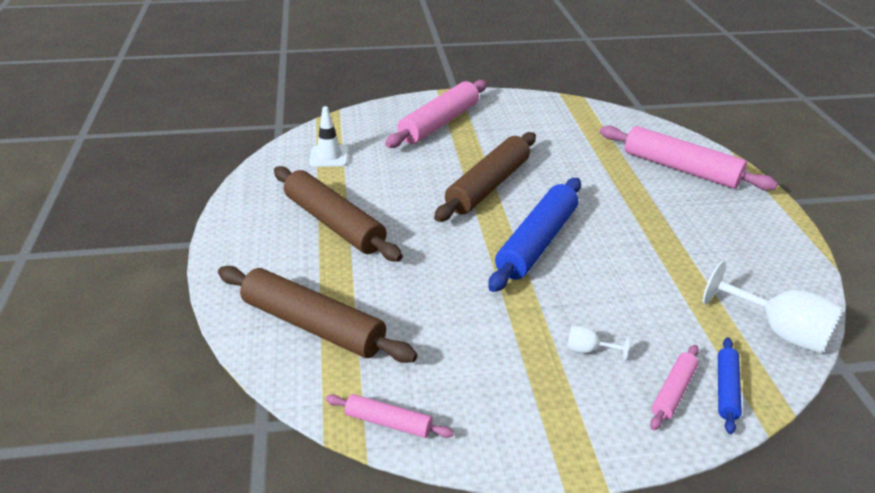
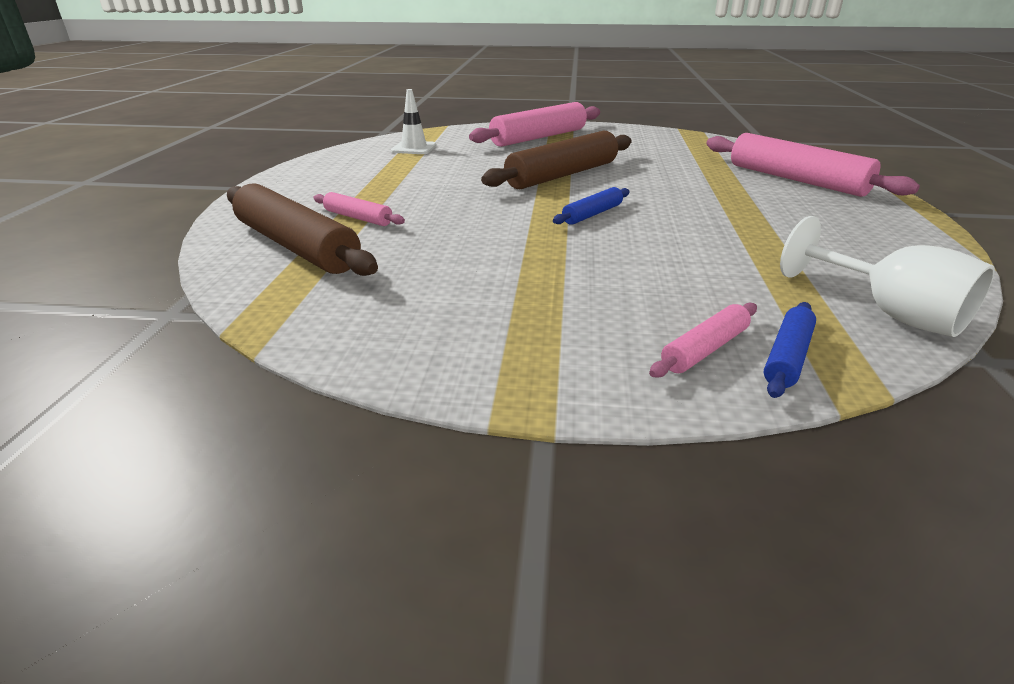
camera: 15 degrees right, 5 degrees down
brown rolling pin [274,166,403,262] -> none
pink rolling pin [326,394,454,438] -> pink rolling pin moved to [313,192,405,226]
blue rolling pin [488,178,581,292] -> blue rolling pin [553,187,630,225], size x0.49
white goblet [567,326,630,361] -> none

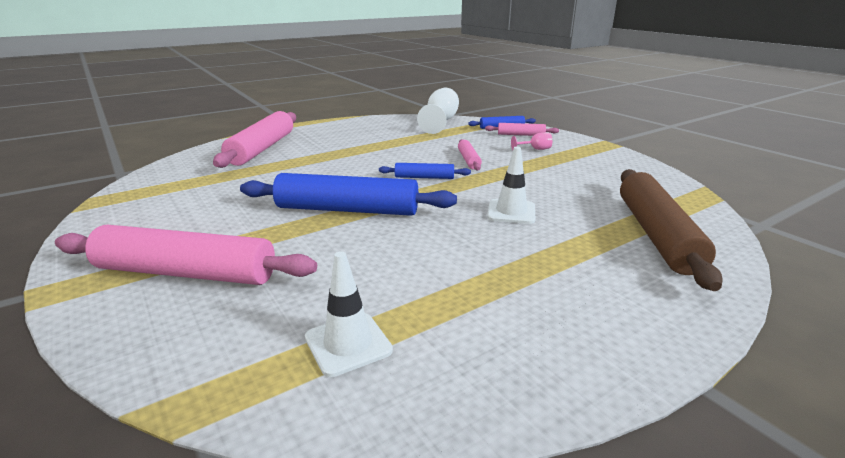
camera: 130 degrees left, 5 degrees down
pink rolling pin [313,192,405,226] -> pink rolling pin moved to [458,139,482,170]
brown rolling pin [481,131,632,189] -> blue rolling pin [240,173,457,216]
none -> white traffic cone [487,147,535,224]
none -> pink goblet [511,132,552,150]

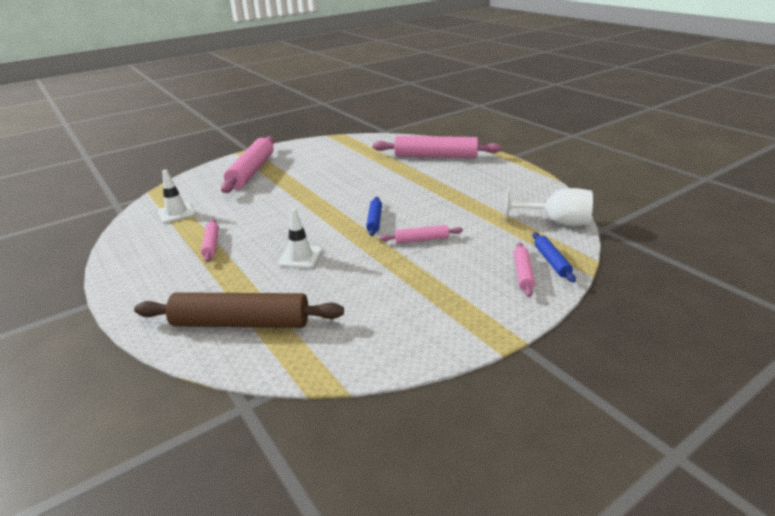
camera: 90 degrees right, 5 degrees up
blue rolling pin [240,173,457,216] -> none
pink goblet [511,132,552,150] -> none
none -> pink rolling pin [201,219,219,262]

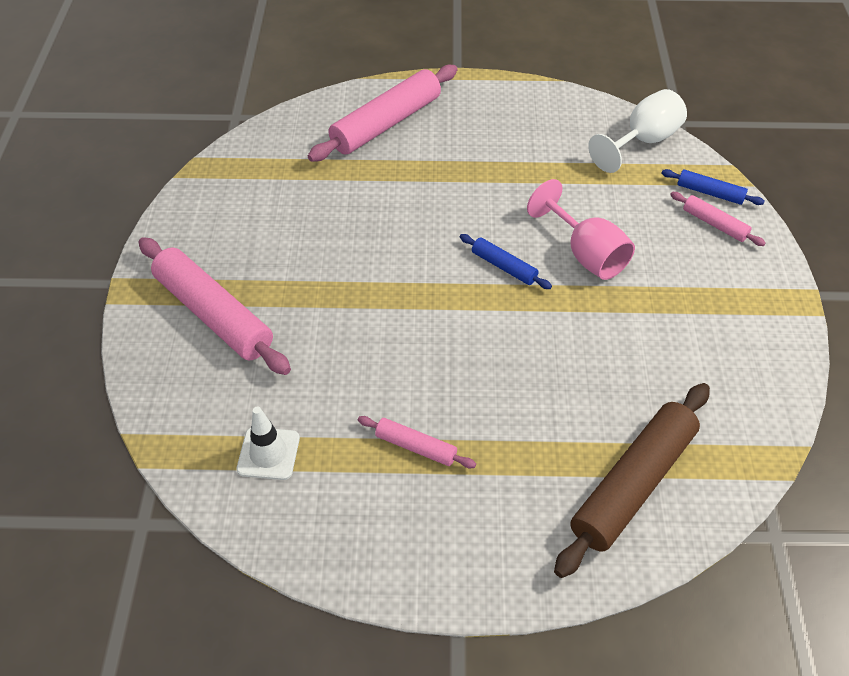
camera: 55 degrees left, 20 degrees up
white traffic cone [278,208,322,269] -> none
pink rolling pin [380,225,463,244] -> pink goblet [527,179,635,280]

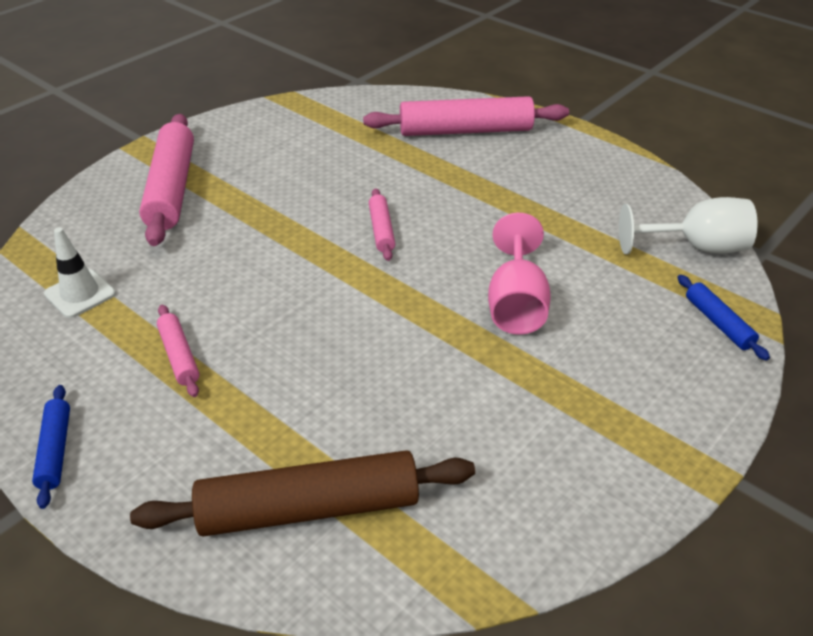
camera: 40 degrees right, 10 degrees down
blue rolling pin [460,234,552,289] -> blue rolling pin moved to [32,385,70,509]
pink rolling pin [670,192,766,246] -> pink rolling pin moved to [369,188,395,261]

